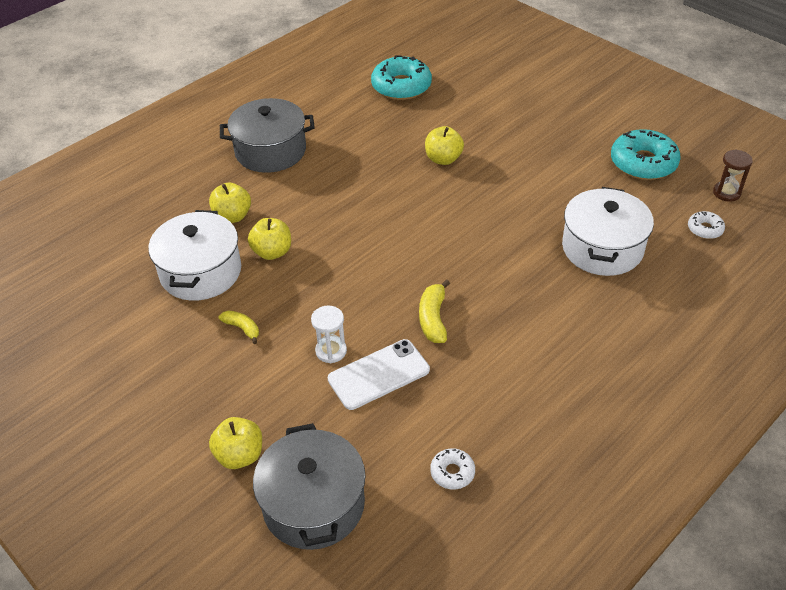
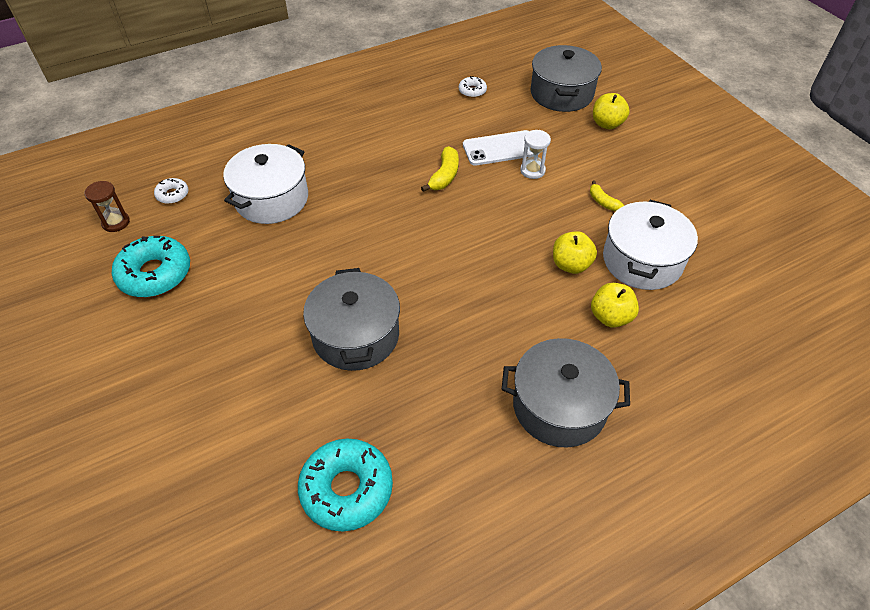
camera: 165 degrees left, 5 degrees up
yellow apple [425,126,464,165] -> grey pot [303,268,400,371]

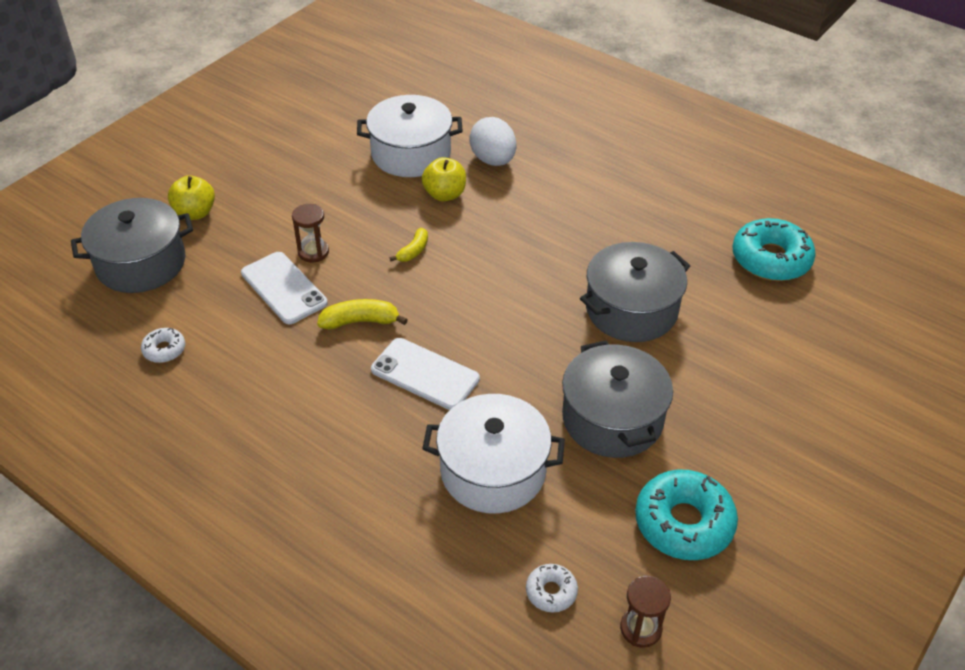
camera: 115 degrees left, 5 degrees down
grey pot [502,338,630,448] -> grey pot moved to [562,341,673,458]
white hourglass [520,130,551,179] -> brown hourglass [292,204,329,263]
yellow banana [590,180,624,211] -> yellow banana moved to [390,228,428,262]
yellow apple [591,283,639,328] -> white egg [469,117,516,166]
none -> white phone [371,338,480,410]

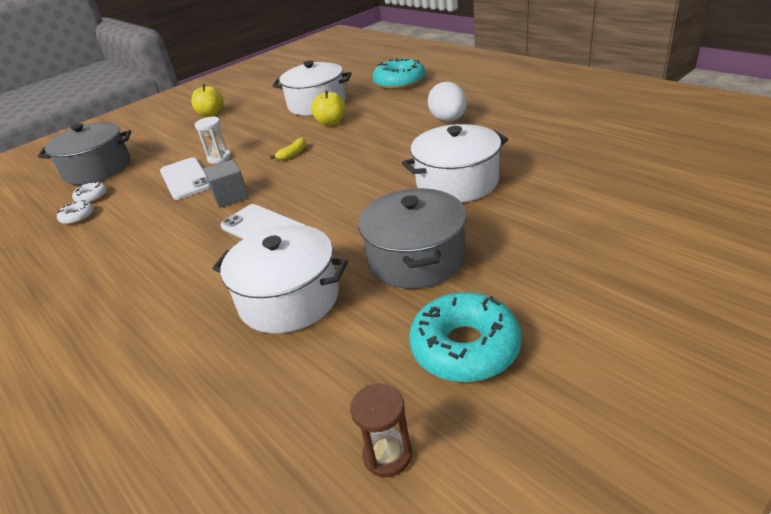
camera: 15 degrees right, 10 degrees down
yellow apple [168,175,215,220] -> yellow apple moved to [191,84,223,117]
brown hourglass [292,204,329,263] -> white hourglass [195,116,231,164]
yellow banana [317,299,408,329] -> grey cube [203,159,249,208]
white egg [469,117,516,166] -> white egg moved to [428,82,467,122]
white donut [526,564,578,613] -> white donut moved to [72,181,107,203]
grey pot [580,242,690,342] -> white pot [402,124,508,202]
turquoise donut [732,218,816,281] -> turquoise donut moved to [373,58,425,90]

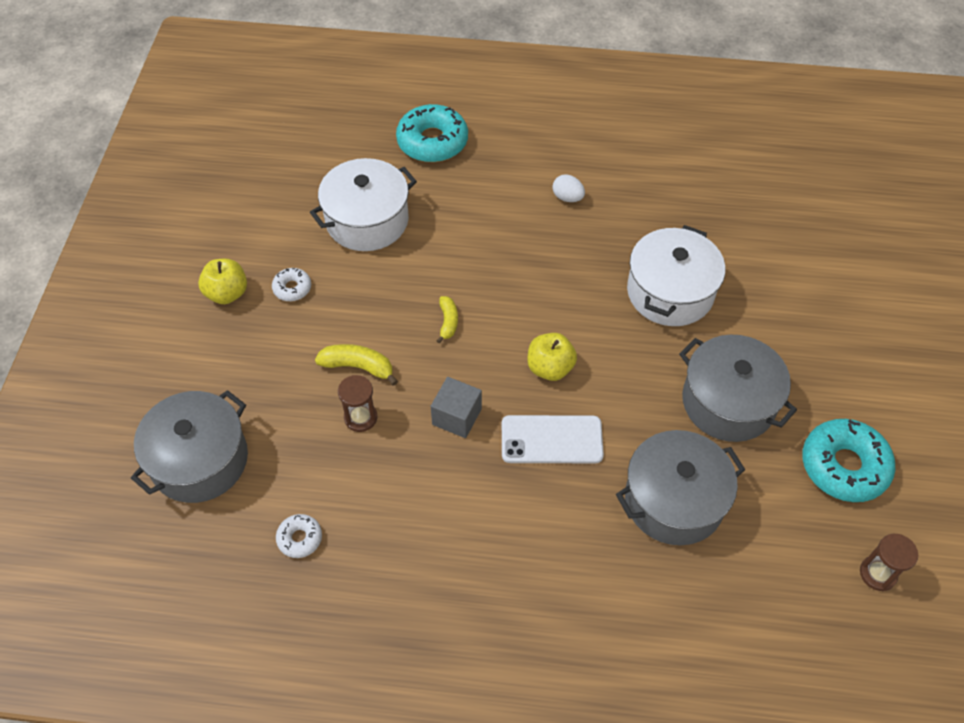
camera: 45 degrees left, 20 degrees up
white donut [72,181,107,203] -> white donut moved to [272,268,311,301]
white phone [160,157,210,200] -> brown hourglass [338,375,377,432]
white hourglass [195,116,231,164] -> yellow banana [315,344,398,386]
white pot [212,225,348,334] -> grey pot [616,430,745,545]
yellow apple [311,90,346,126] -> yellow apple moved to [527,333,577,381]
white egg [428,82,467,122] -> white egg [552,174,585,202], size x0.58

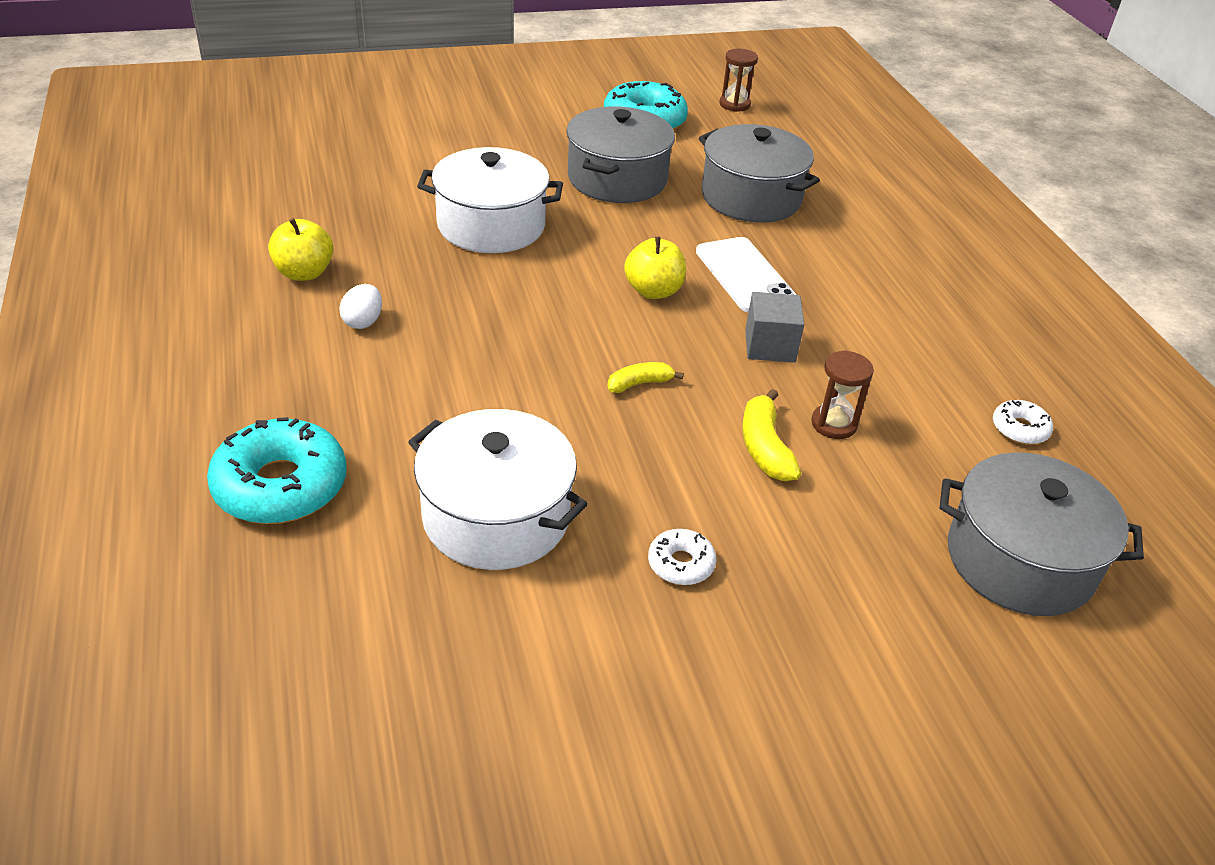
camera: 115 degrees left, 15 degrees down
yellow apple [198,259,247,304] -> yellow apple moved to [268,218,333,281]

